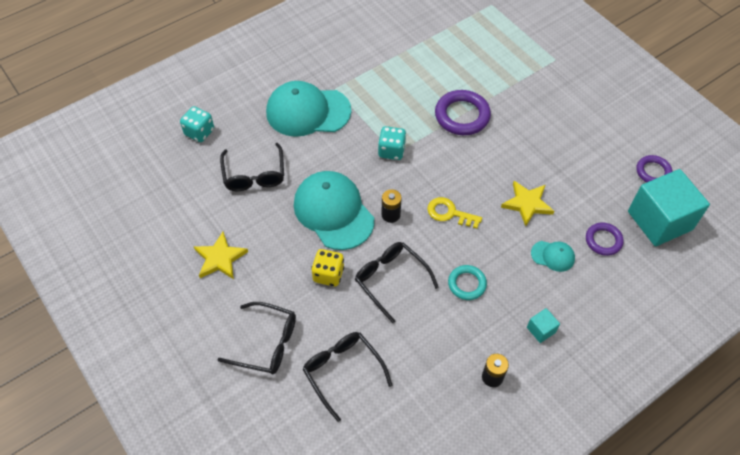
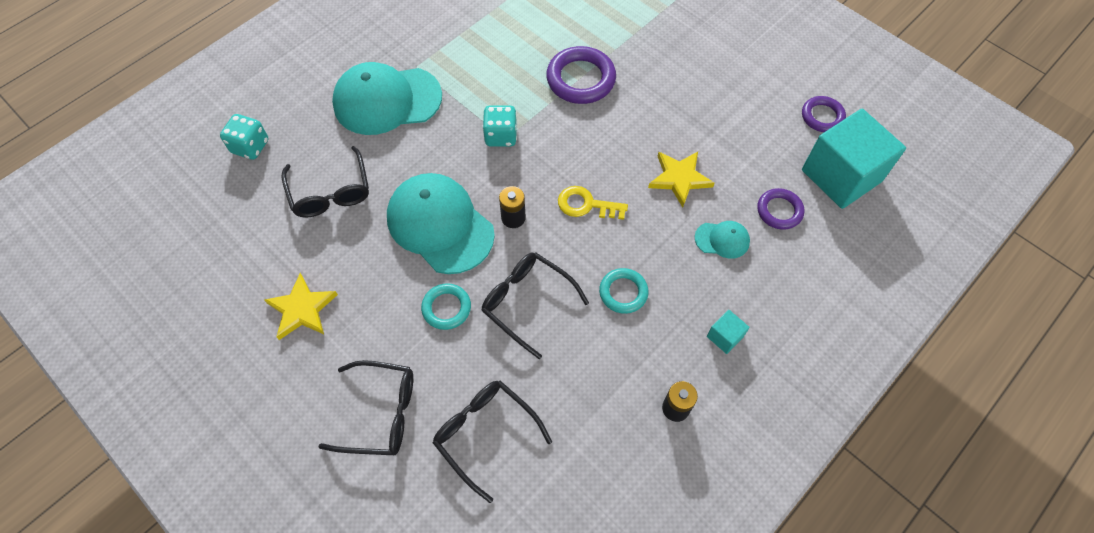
camera: 10 degrees left, 5 degrees up
yellow dice [311,249,344,287] -> turquoise ring [421,283,471,330]

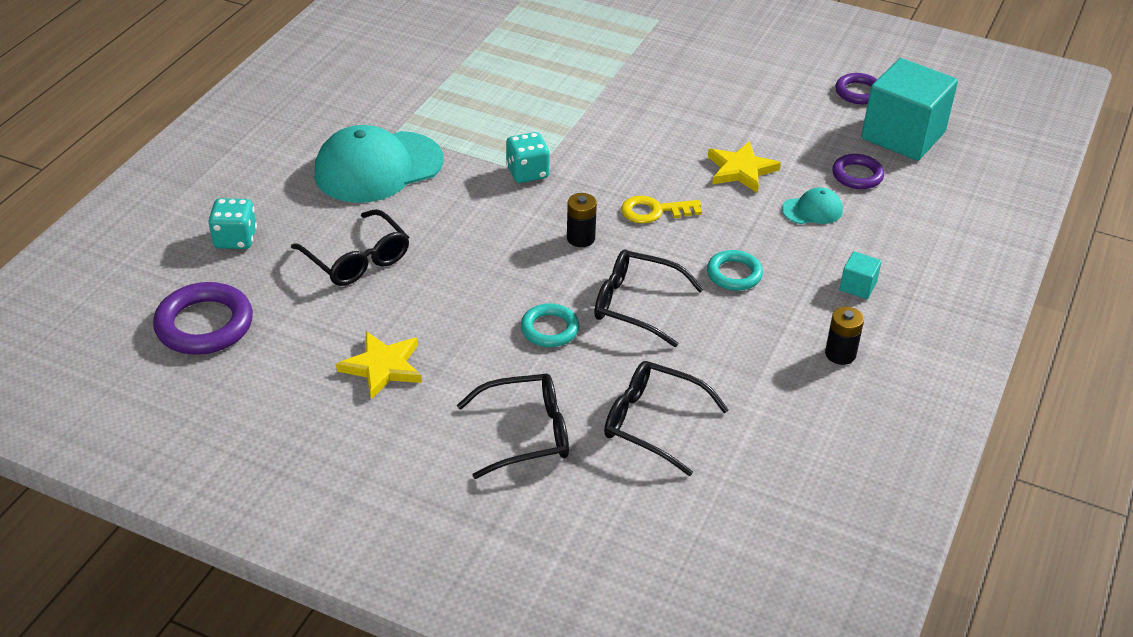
camera: 20 degrees left, 20 degrees down
turquoise cap [387,173,495,274] -> none
purple ring [546,46,616,104] -> purple ring moved to [153,282,253,355]

